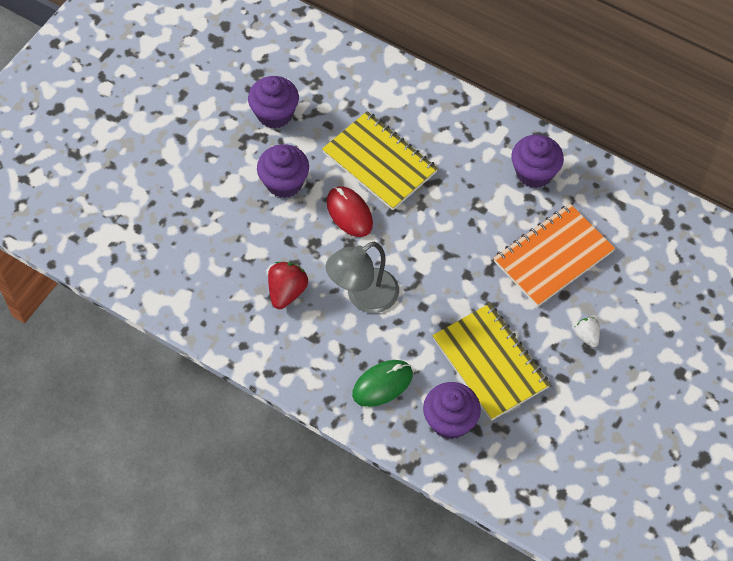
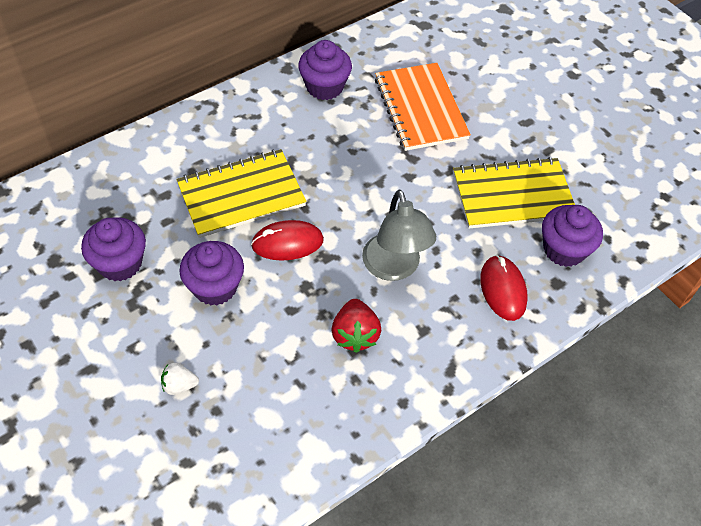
camera: 70 degrees left, 5 degrees down
red strawberry [268,262,308,309] -> red strawberry turned 135 degrees counterclockwise [332,299,381,353]
green mouse [352,360,413,407] -> red mouse [480,255,528,321]
white strawberry [574,317,600,347] -> white strawberry moved to [161,363,199,395]

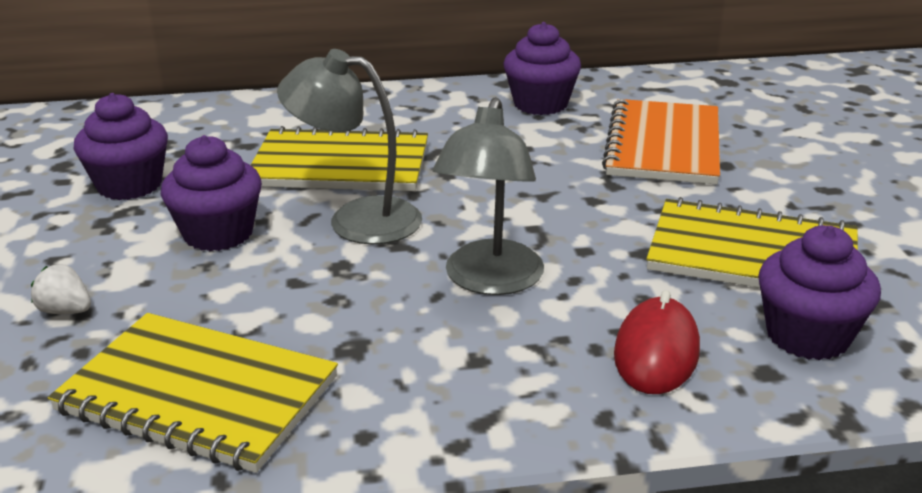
camera: 30 degrees right, 25 degrees down
red mouse [251,220,324,261] -> grey lamp [277,49,422,245]
red strawberry [332,299,381,353] -> none
none -> yellow notebook [48,313,338,473]

